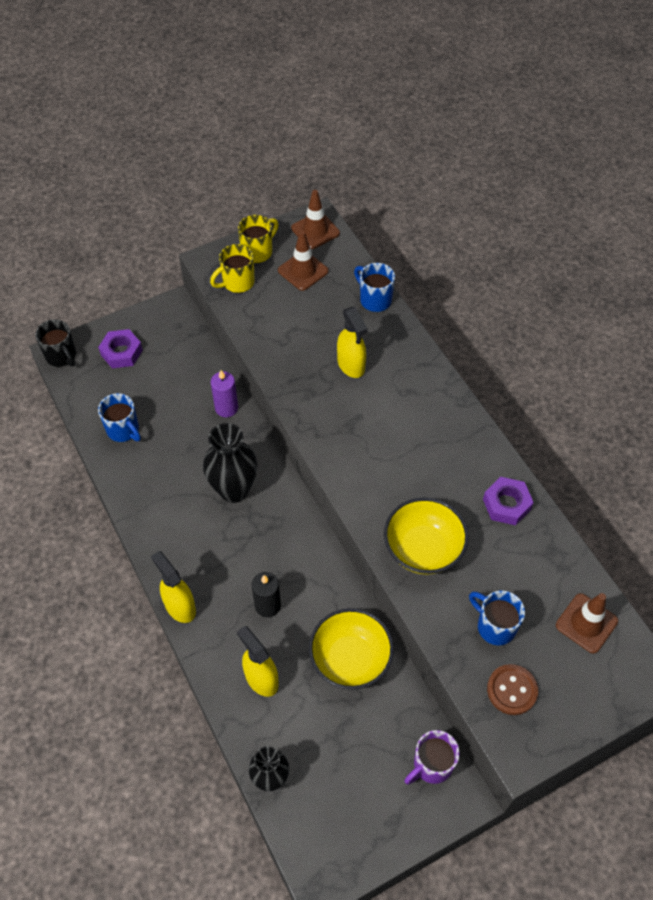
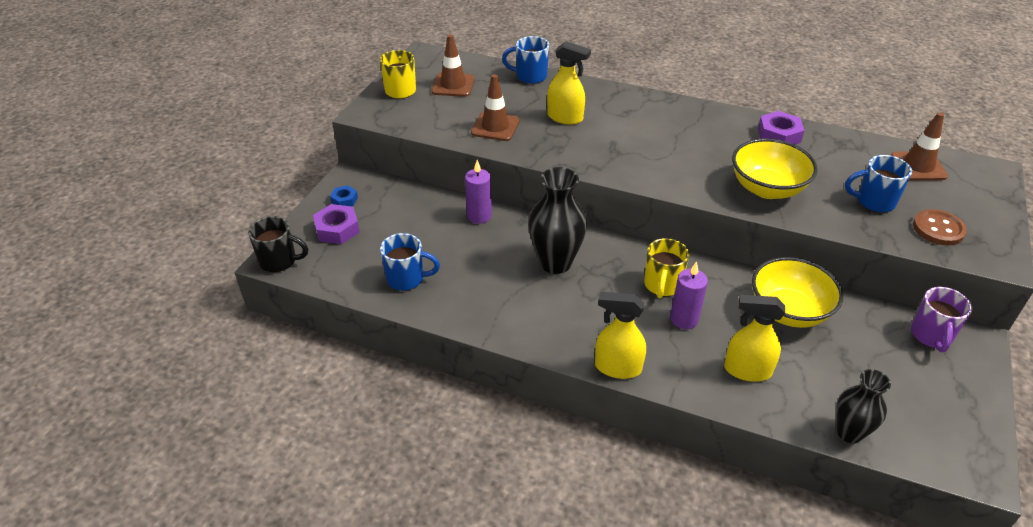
camera: 40 degrees left, 15 degrees down
yellow mug [210,244,255,293] -> yellow mug moved to [644,238,689,299]
black candle [252,572,281,617] -> purple candle [670,261,708,329]
brown traffic cone [291,190,340,249] -> brown traffic cone moved to [471,74,520,141]
none -> blue nut [330,185,358,206]

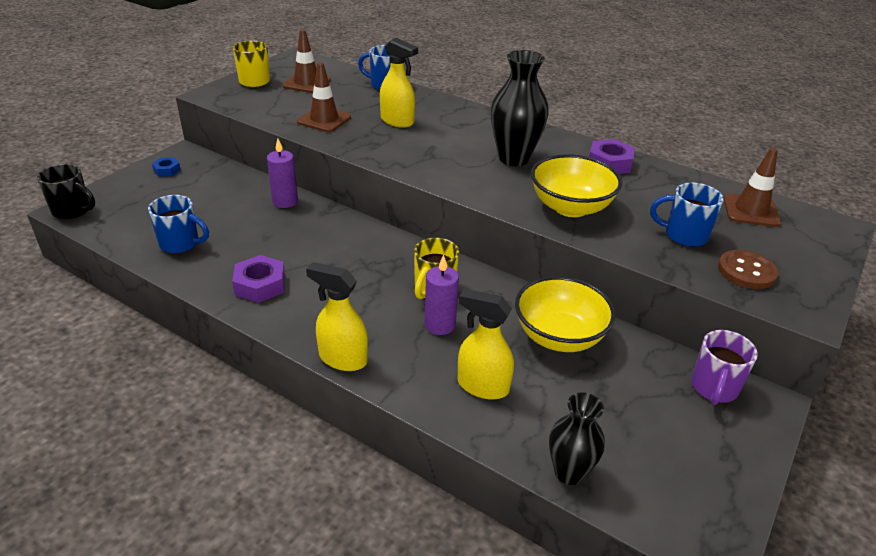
camera: 10 degrees right, 5 degrees down
purple nut [313,204,360,244] -> purple nut moved to [232,255,285,303]
black vase [528,167,587,274] -> black vase moved to [491,50,549,166]

